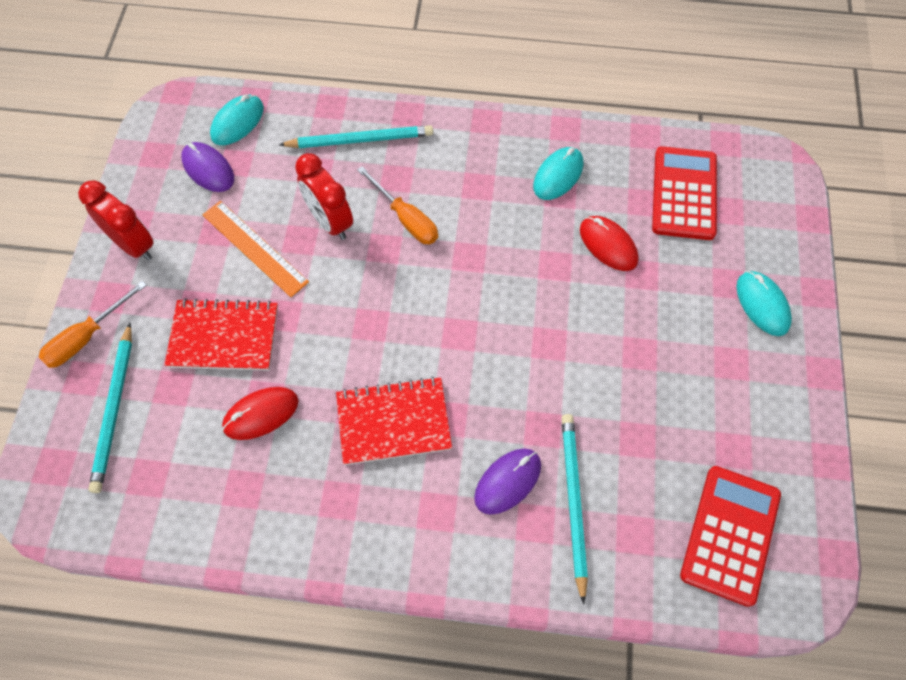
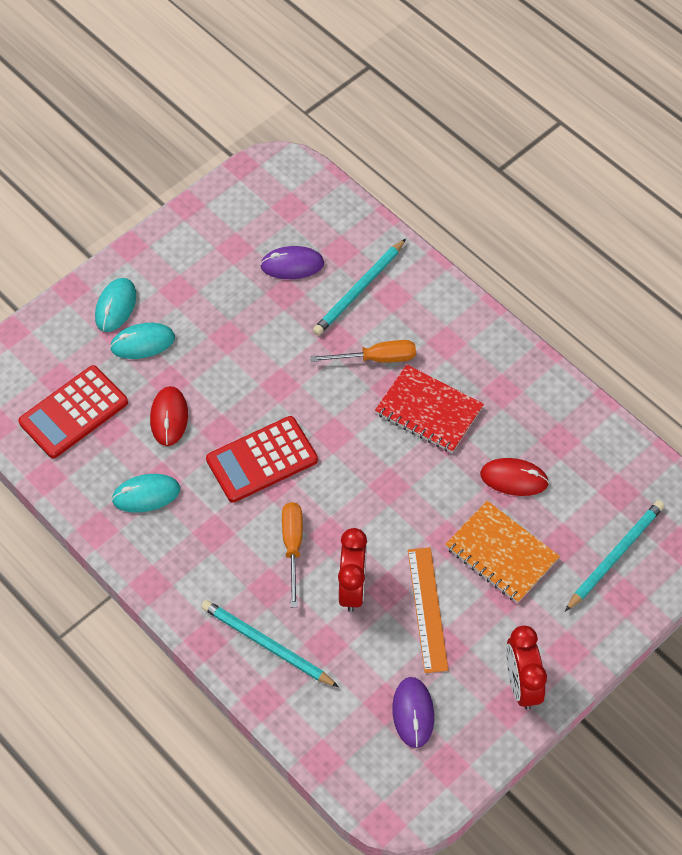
camera: 140 degrees left, 5 degrees down
orange screwdriver [39,281,147,368] -> orange screwdriver moved to [310,340,416,363]
red notebook [165,298,278,371] -> orange notebook [445,501,560,603]
turquoise mouse [210,94,264,145] -> turquoise mouse moved to [110,323,175,359]
purple mouse [474,448,541,515] -> purple mouse moved to [260,246,324,279]
red calculator [680,466,781,607] -> red calculator moved to [206,416,318,503]

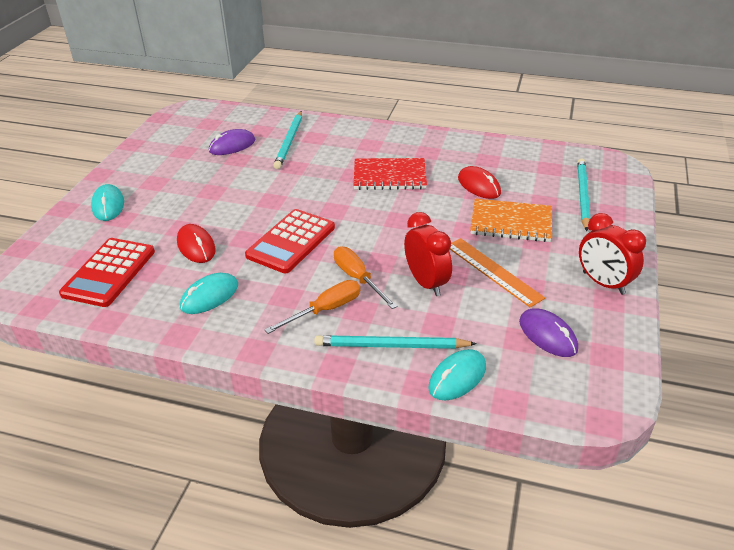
camera: 30 degrees left, 20 degrees down
turquoise mouse [110,323,175,359] -> turquoise mouse moved to [428,349,486,401]
orange screwdriver [310,340,416,363] -> orange screwdriver moved to [264,280,360,334]
red mouse [480,458,549,496] -> red mouse turned 75 degrees clockwise [458,166,501,199]

